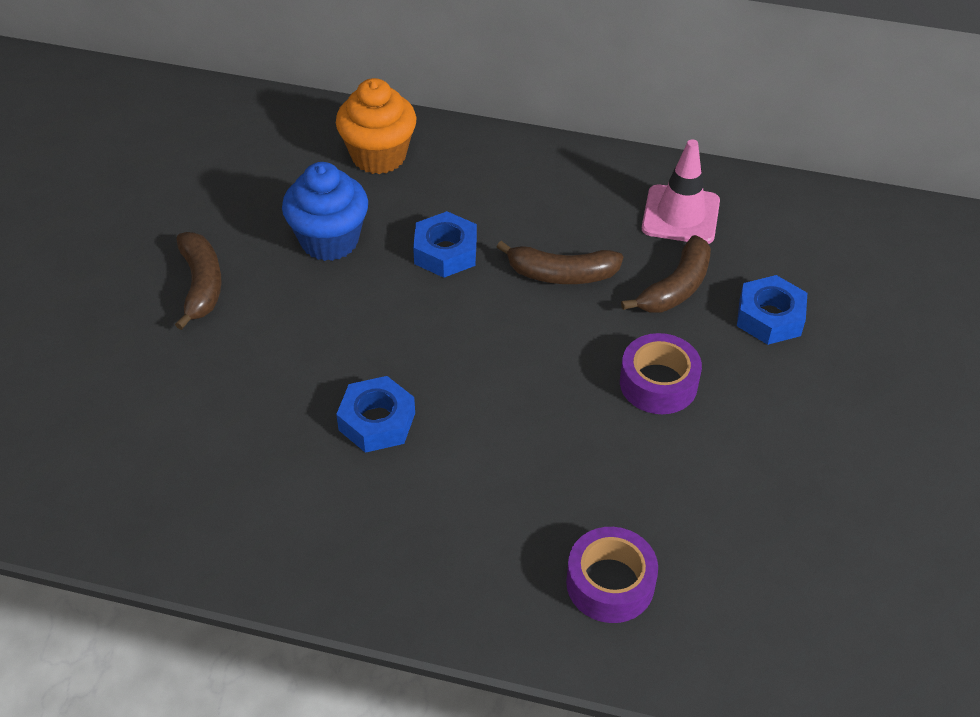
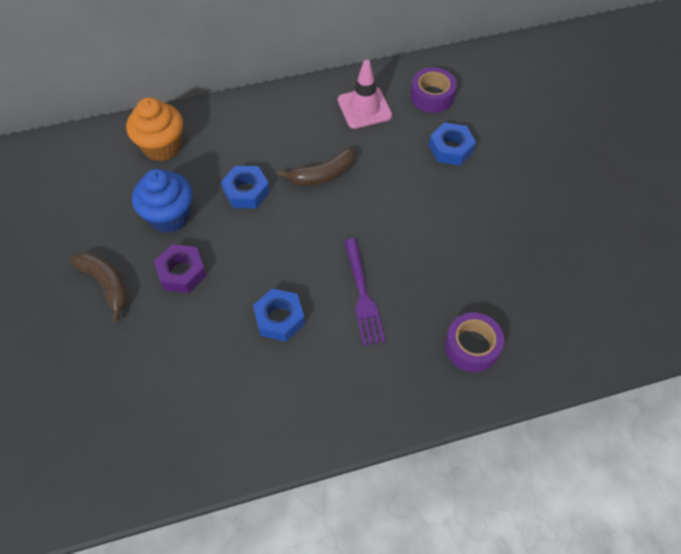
camera: 30 degrees left, 10 degrees up
purple tape [620,333,702,414] -> purple tape moved to [410,67,457,113]
brown banana [621,235,711,312] -> none
none -> purple nut [154,244,207,293]
none -> purple fork [344,239,386,346]

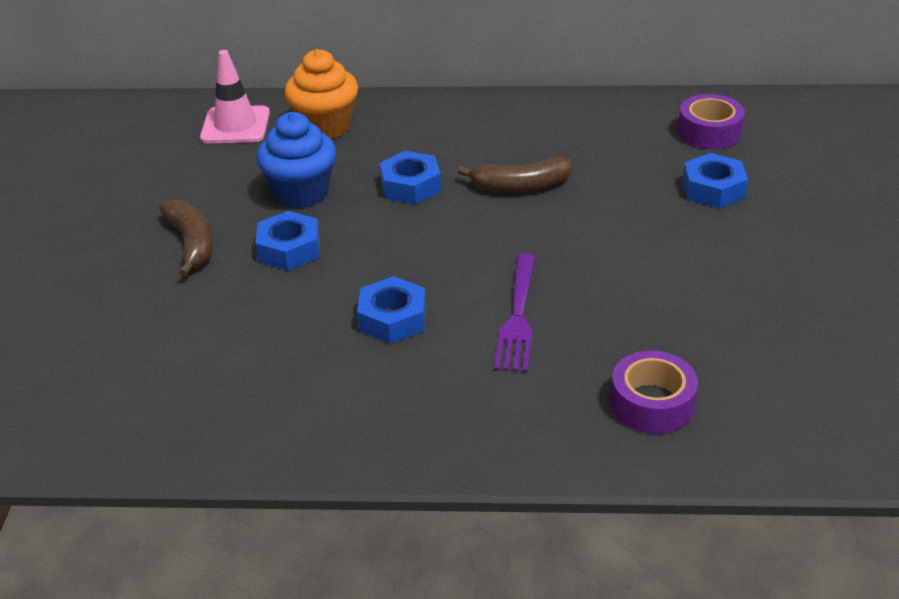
camera: 20 degrees right, 20 degrees down
purple nut [154,244,207,293] -> blue nut [255,211,320,270]
pink traffic cone [338,60,392,129] -> pink traffic cone moved to [200,50,270,143]

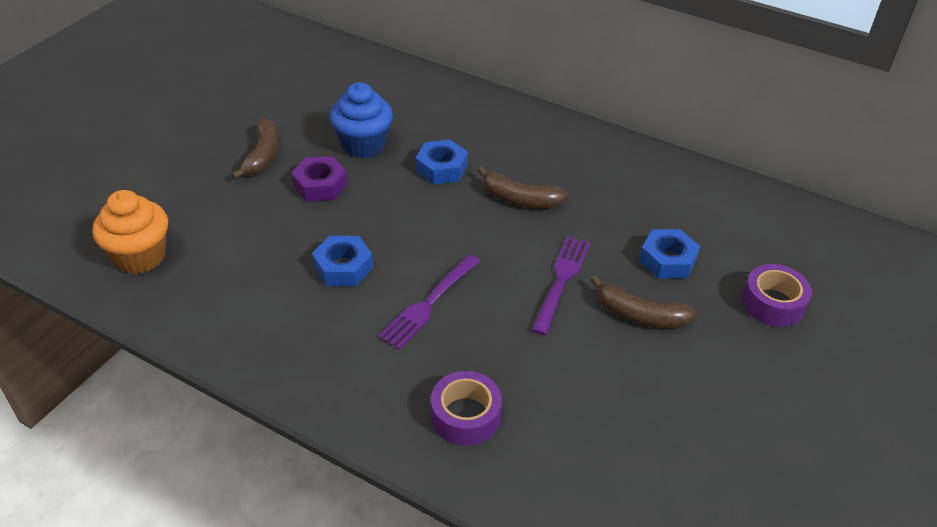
camera: 25 degrees right, 5 degrees up
pink traffic cone [200,50,270,143] -> none
blue nut [255,211,320,270] -> purple nut [291,156,348,201]
orange cupcake [284,49,358,139] -> orange cupcake moved to [92,190,168,274]
purple tape [678,94,745,149] -> purple tape moved to [742,264,812,327]
none -> purple fork [531,236,591,335]
none -> brown banana [591,275,697,328]

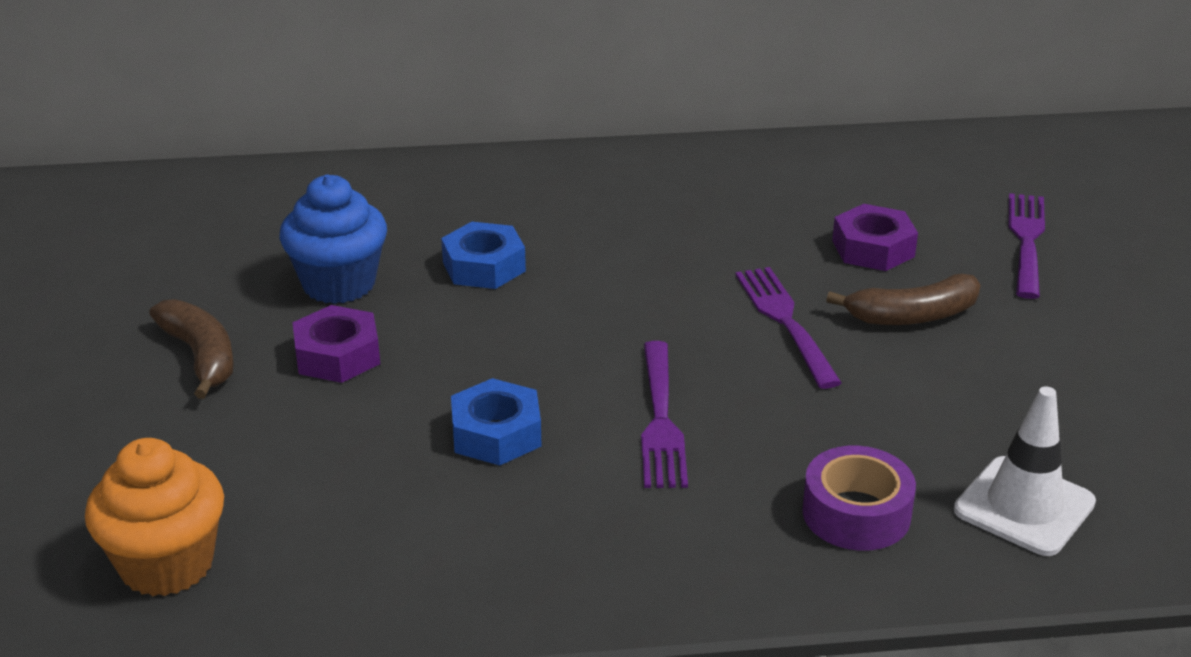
camera: 35 degrees left, 10 degrees down
brown banana [477,166,568,208] -> none
blue nut [639,229,700,279] -> purple nut [832,204,918,271]
purple tape [742,264,812,327] -> purple fork [1008,193,1045,299]
none -> white traffic cone [954,386,1096,556]

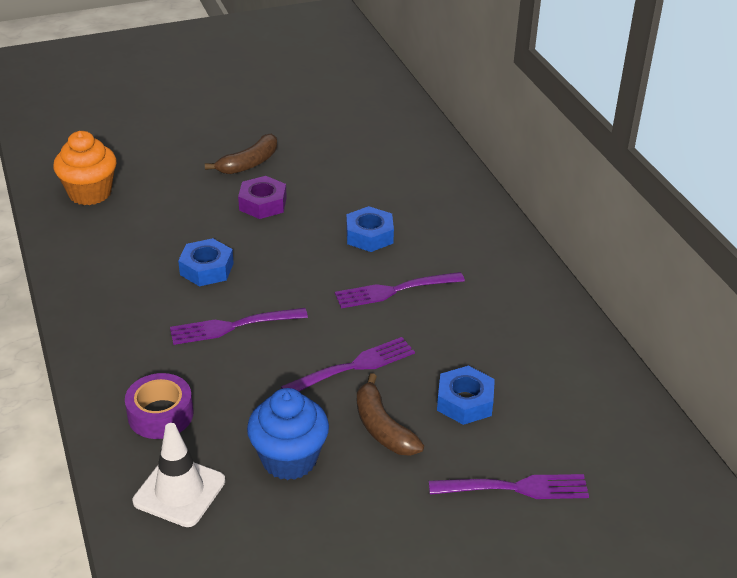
camera: 75 degrees right, 5 degrees up
blue cupcake [279,174,387,304] -> blue cupcake moved to [247,388,329,480]
purple nut [832,204,918,271] -> blue nut [437,366,495,425]
none -> purple fork [335,272,465,308]

